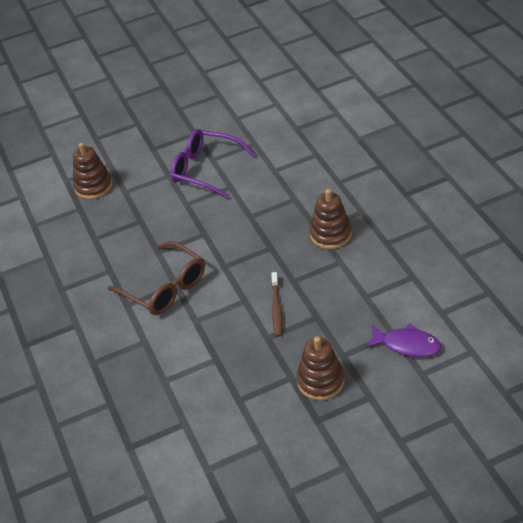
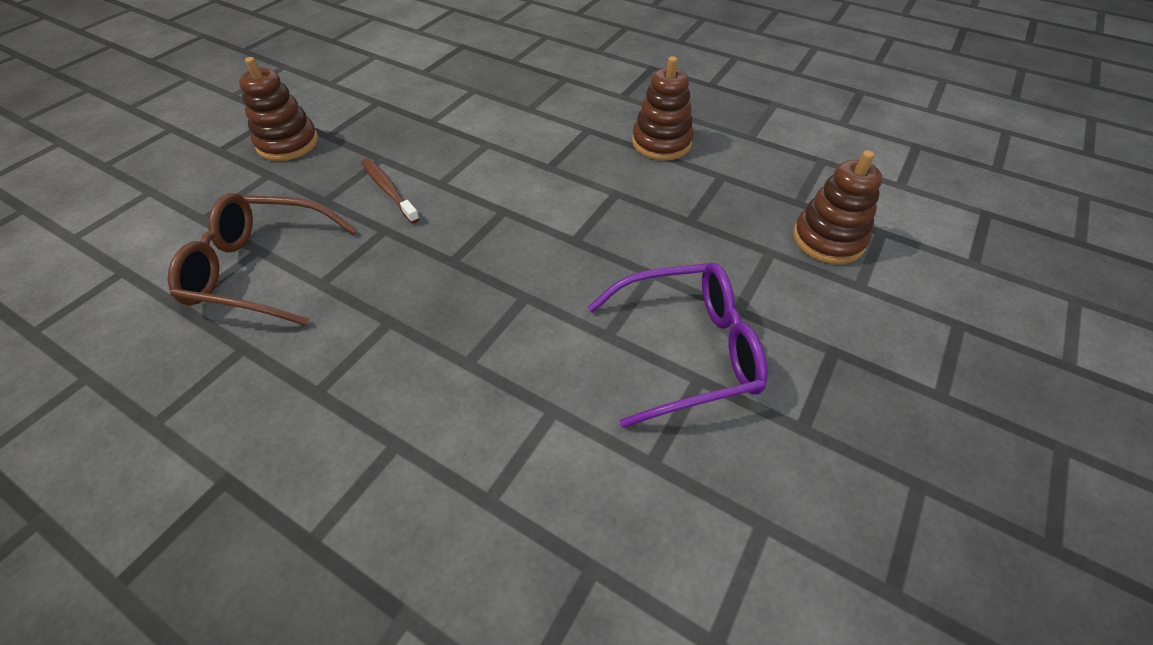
camera: 140 degrees right, 5 degrees up
brown glasses [108,241,205,315] -> brown glasses moved to [168,193,357,326]
brown stacking toy [310,189,352,249] -> brown stacking toy moved to [632,56,694,161]
purple fish [365,323,442,357] -> none

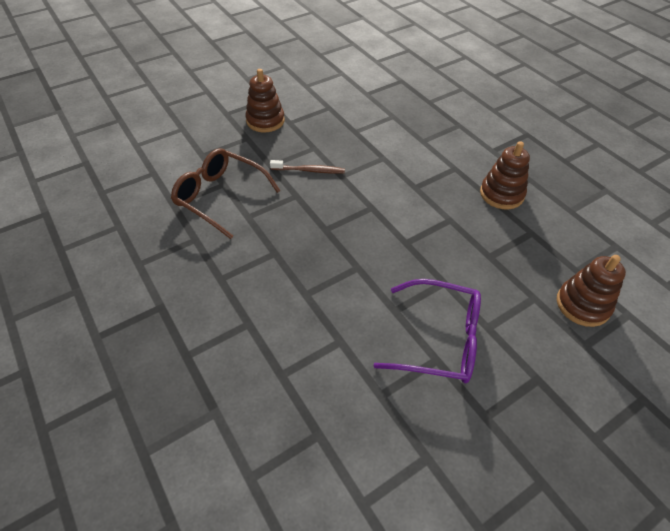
camera: 25 degrees right, 0 degrees up
brown toothbrush [361,158,420,224] -> brown toothbrush turned 105 degrees clockwise [270,160,345,174]

